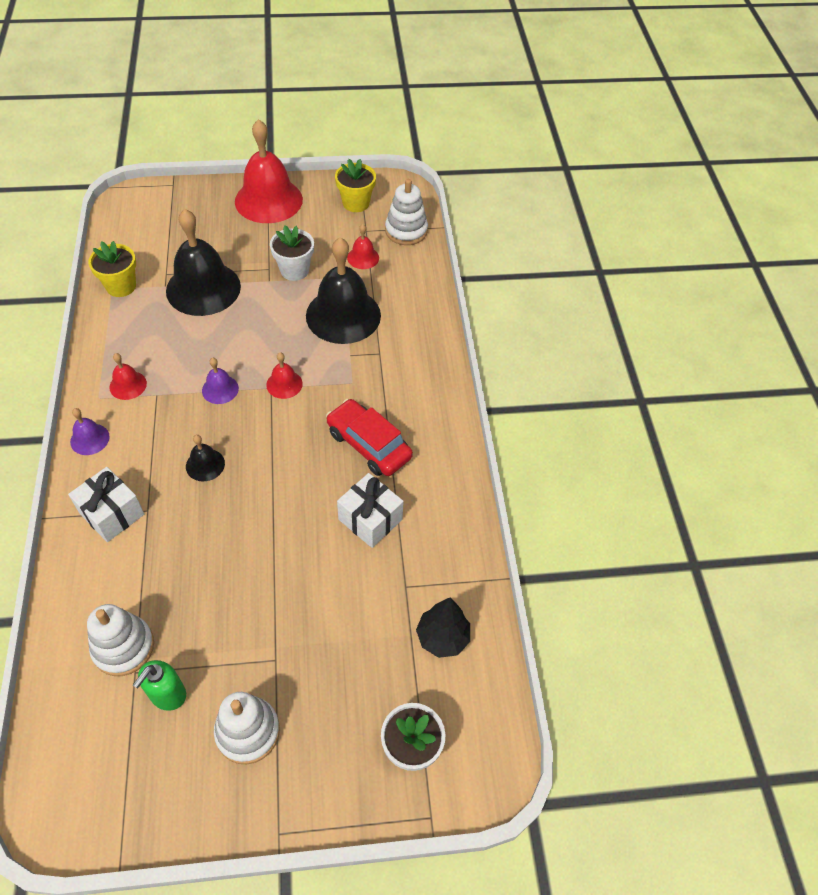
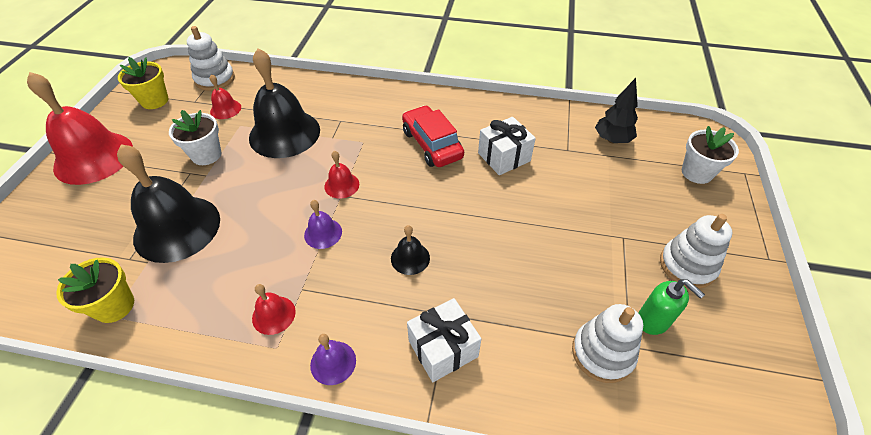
camera: 70 degrees left, 5 degrees down
red car [326,399,413,476] -> red car turned 90 degrees clockwise [402,105,464,167]

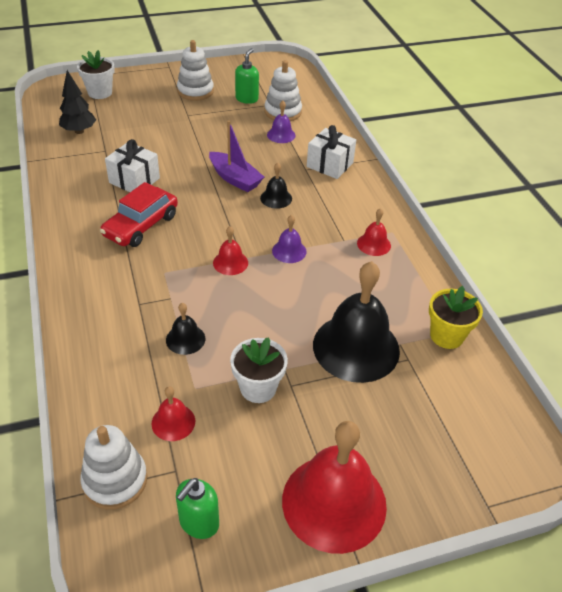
camera: 120 degrees left, 5 degrees down
yellow flower pot [118,57,169,109] -> green soap dispenser [176,478,219,539]
black bell [249,48,320,158] -> black bell [166,303,205,355], size x0.45
purple bell [310,334,356,385] -> purple bell moved to [267,101,296,143]
none -> purple boat [209,120,264,192]

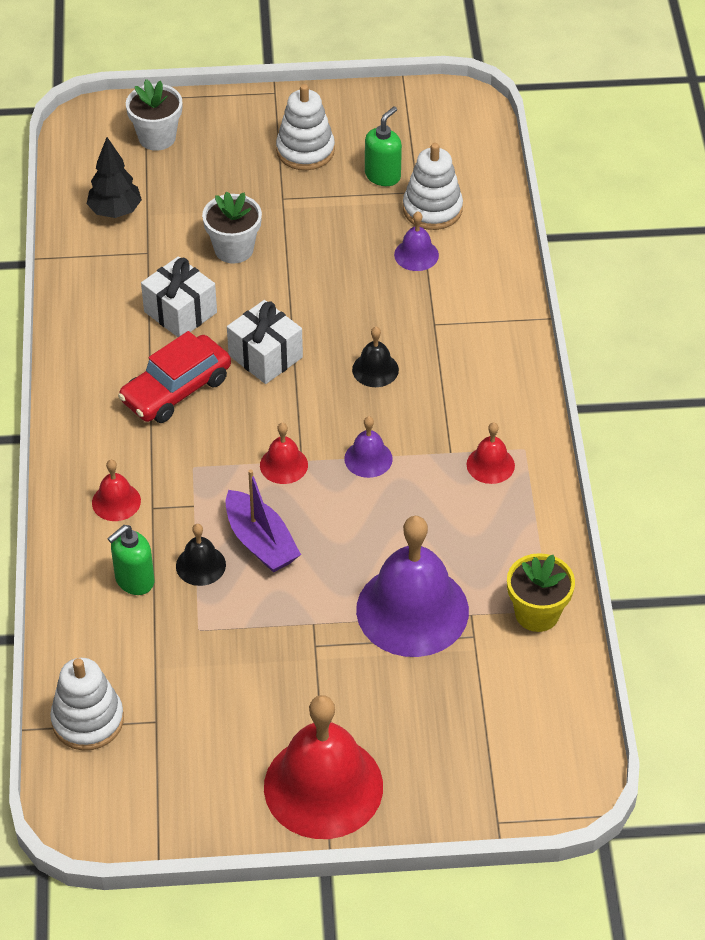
camera: 15 degrees right, 5 degrees up
red bell [151,387,195,441] -> red bell moved to [92,460,141,521]
green soap dispenser [176,478,219,539] -> green soap dispenser moved to [107,525,154,595]
purple boat [209,120,264,192] -> purple boat moved to [226,469,301,573]
white flower pot [230,337,288,403] -> white flower pot moved to [202,192,262,263]
white gift [307,125,356,179] -> white gift moved to [227,300,303,384]
black bell [313,261,400,383] -> purple bell [356,516,469,657]

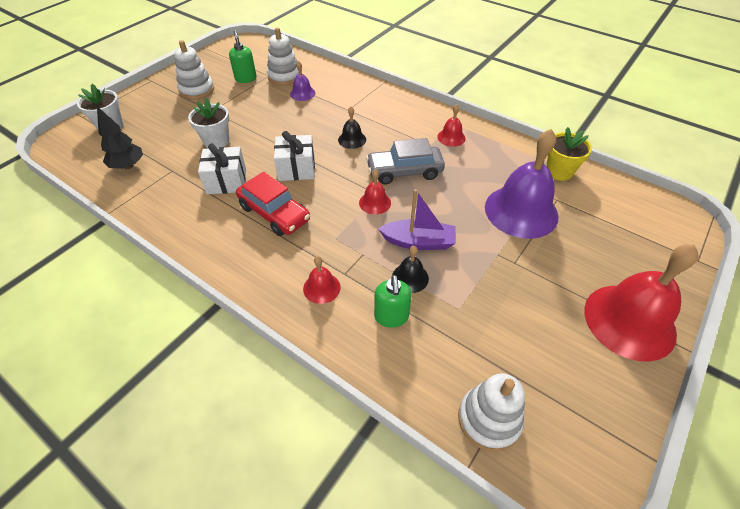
camera: 50 degrees left, 0 degrees up
red car [118,331,231,423] -> red car turned 45 degrees counterclockwise [236,172,310,236]
purple bell [344,416,393,478] -> grey car [366,138,445,185]

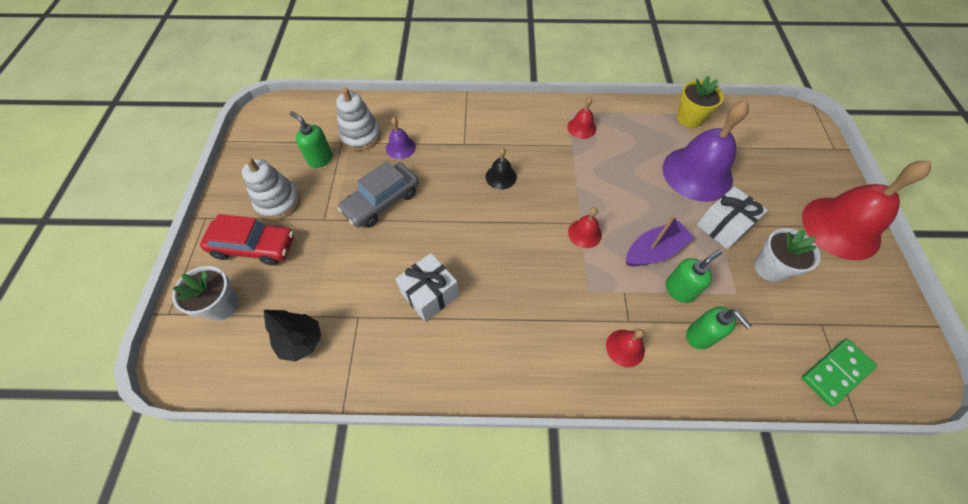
camera: 35 degrees left, 10 degrees up
white flower pot [188,98,229,148] -> white flower pot moved to [754,228,820,282]
red car [236,172,310,236] -> red car moved to [200,214,294,266]
white gift [274,131,315,181] -> white gift moved to [697,186,768,249]
grey car [366,138,445,185] -> grey car moved to [337,161,419,228]
black bell [392,246,429,293] -> green soap dispenser [666,250,722,303]
white stacking toy [458,373,525,452] -> green domino [802,339,877,407]

